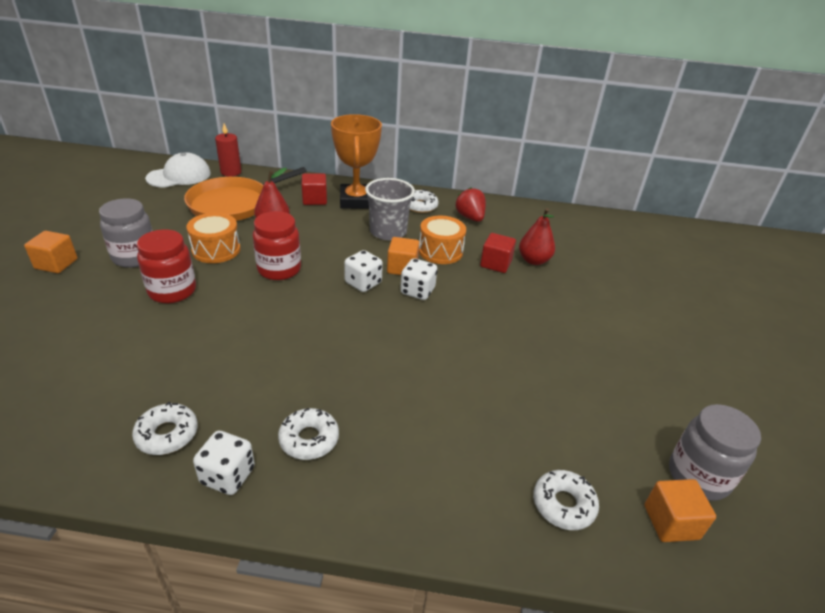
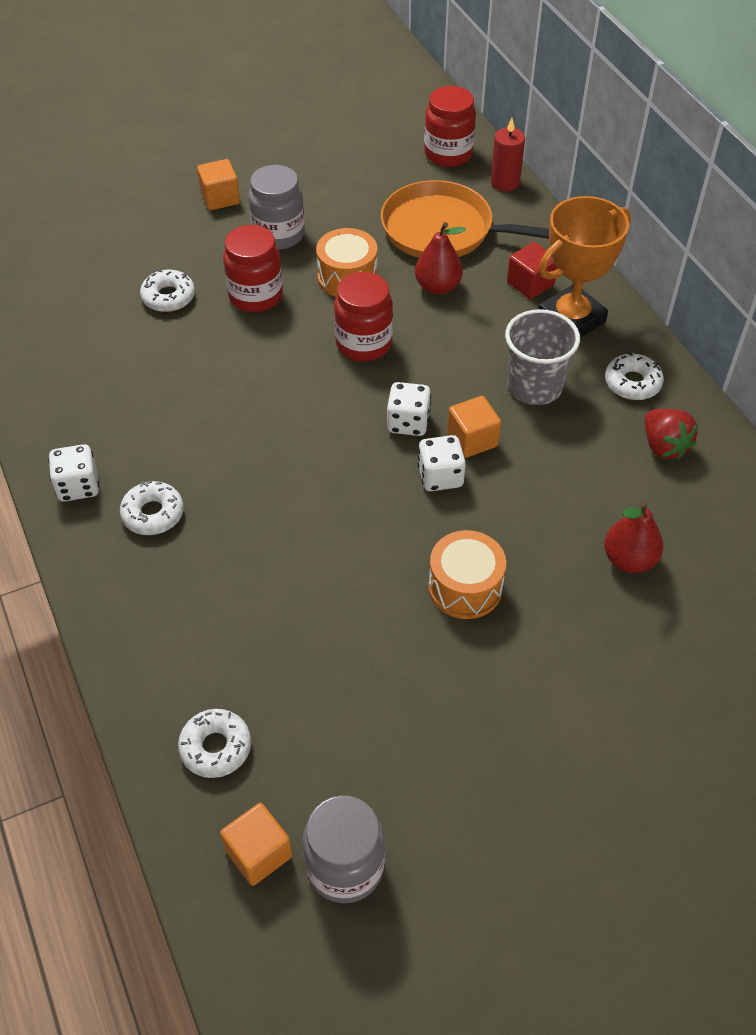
camera: 60 degrees right, 15 degrees up
white donut [132,402,198,455] -> white donut moved to [140,270,195,312]
white cap [145,152,211,188] -> red jar [424,86,476,167]
orange drum [419,216,466,264] -> orange drum moved to [428,530,506,619]
red strawberry [455,187,486,222] -> red strawberry turned 120 degrees clockwise [645,409,698,459]
red cube [480,233,516,273] -> none

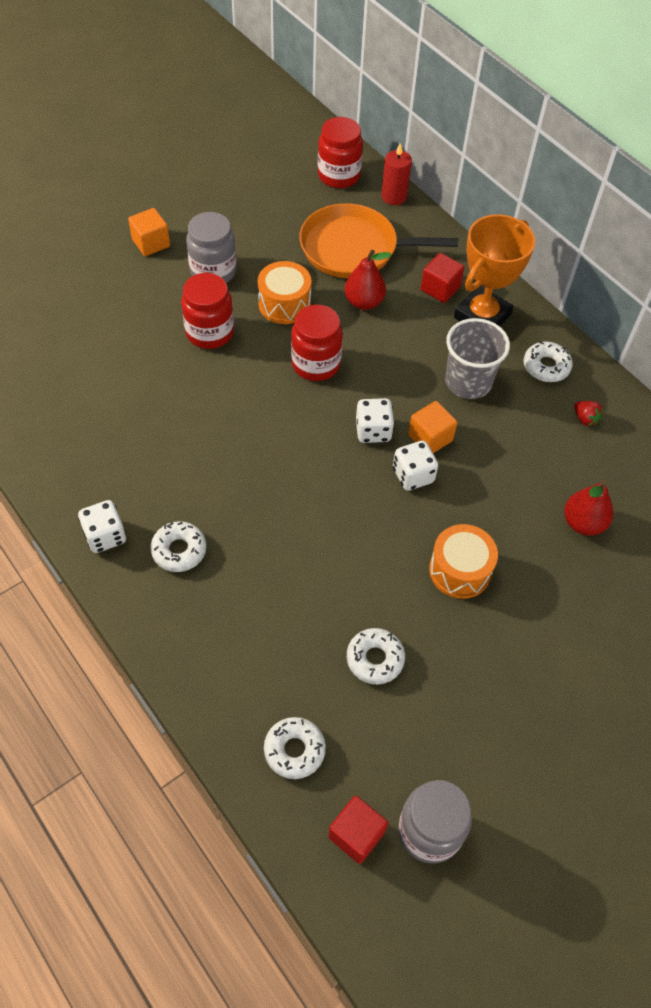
camera: 15 degrees left, 5 degrees up
white donut [140,270,195,312] -> white donut moved to [347,628,405,684]
orange cube [220,803,292,886] -> red cube [328,796,388,864]
red strawberry [645,409,698,459] -> red strawberry [574,401,603,426], size x0.60

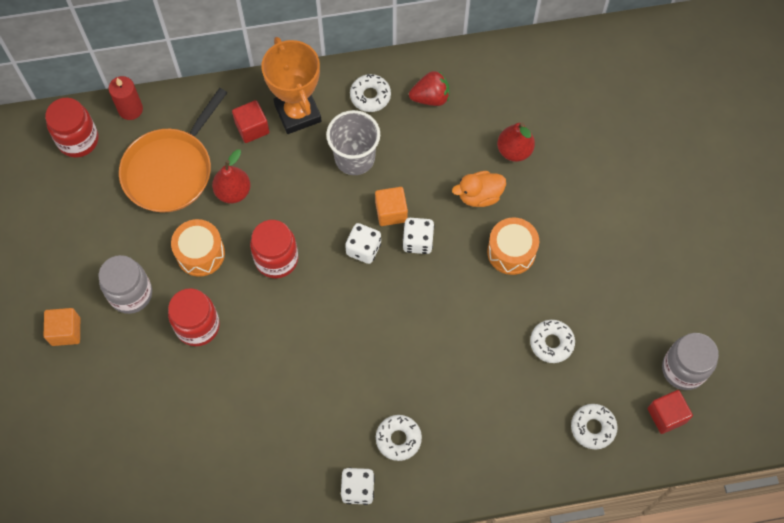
camera: 60 degrees left, 10 degrees up
red strawberry [574,401,603,426] -> red strawberry [409,71,449,106], size x1.65
none -> orange duck [452,171,506,207]

